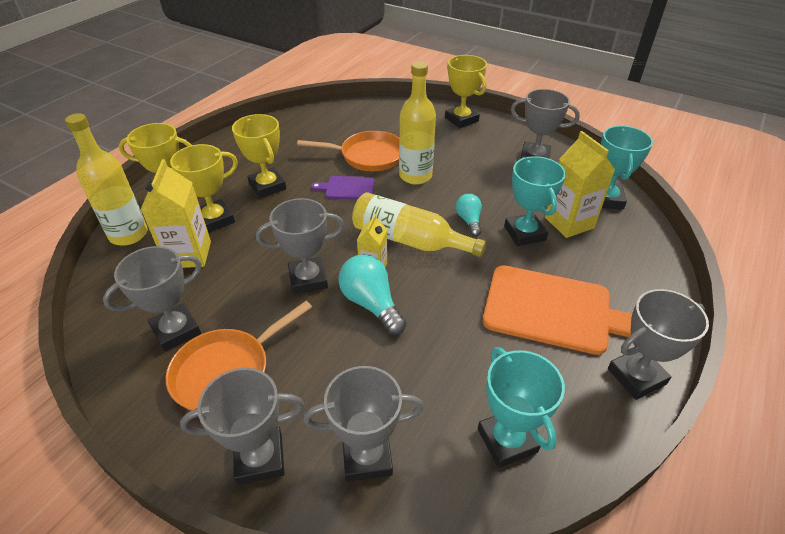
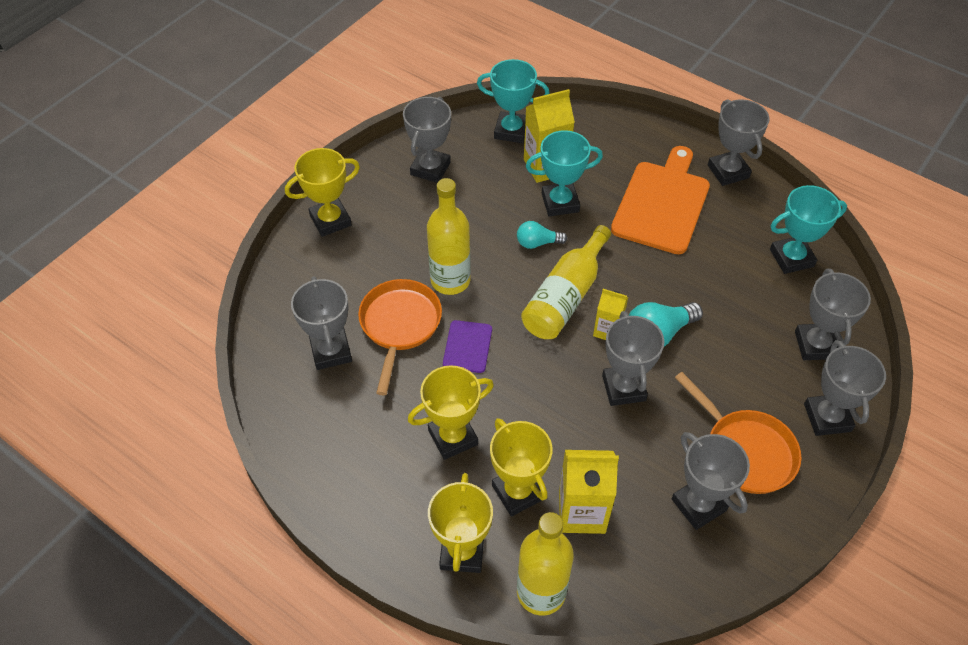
camera: 85 degrees left, 10 degrees up
none -> grey trophy [291,276,352,370]

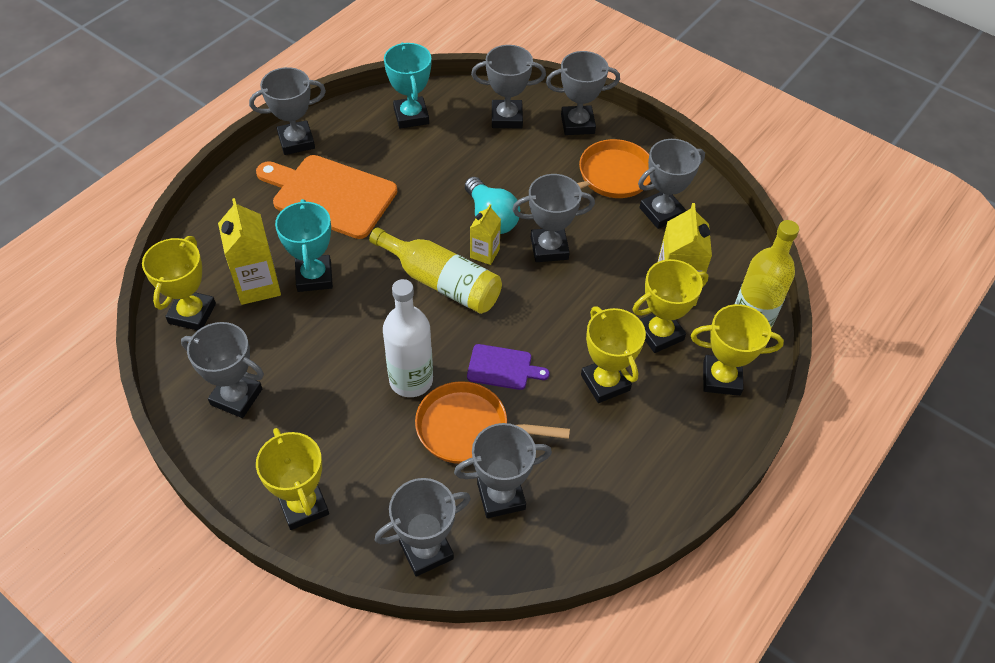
camera: 90 degrees left, 0 degrees up
yellow bottle [427,178,471,295] -> white bottle [383,279,433,397]
turquoise trophy [477,59,550,143] -> yellow trophy [142,236,216,331]
turquoise light bulb [517,221,567,249] -> none
none -> grey trophy [375,478,471,577]

